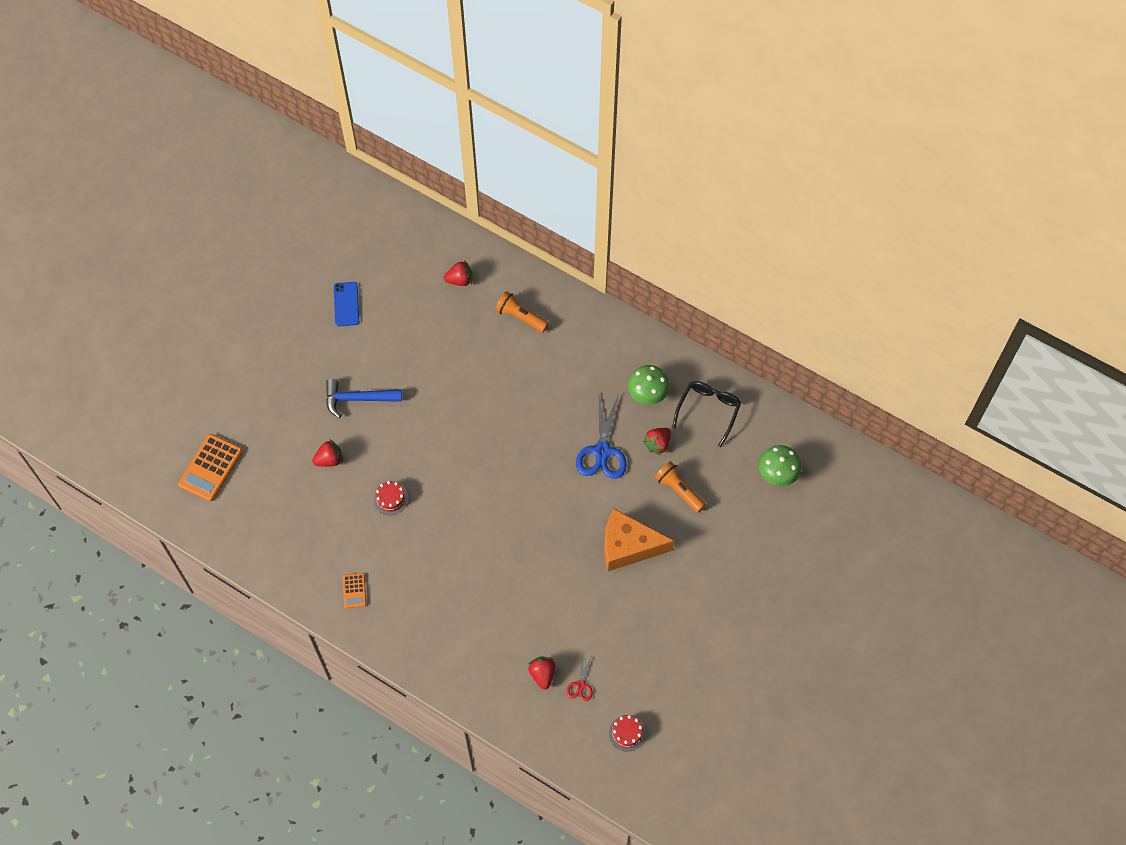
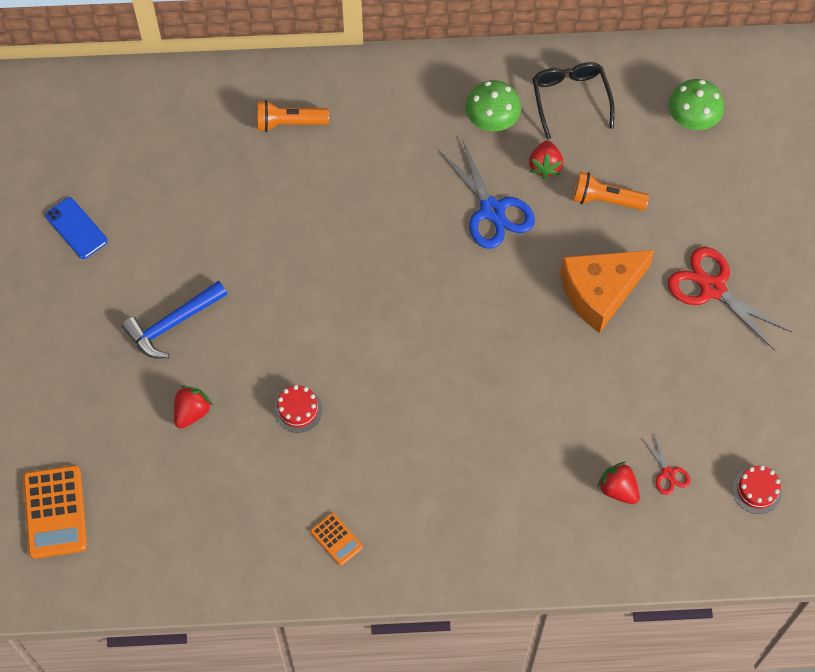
camera: 35 degrees left, 0 degrees up
red strawberry [444,260,472,286] -> none
none -> red scissors [667,247,791,351]

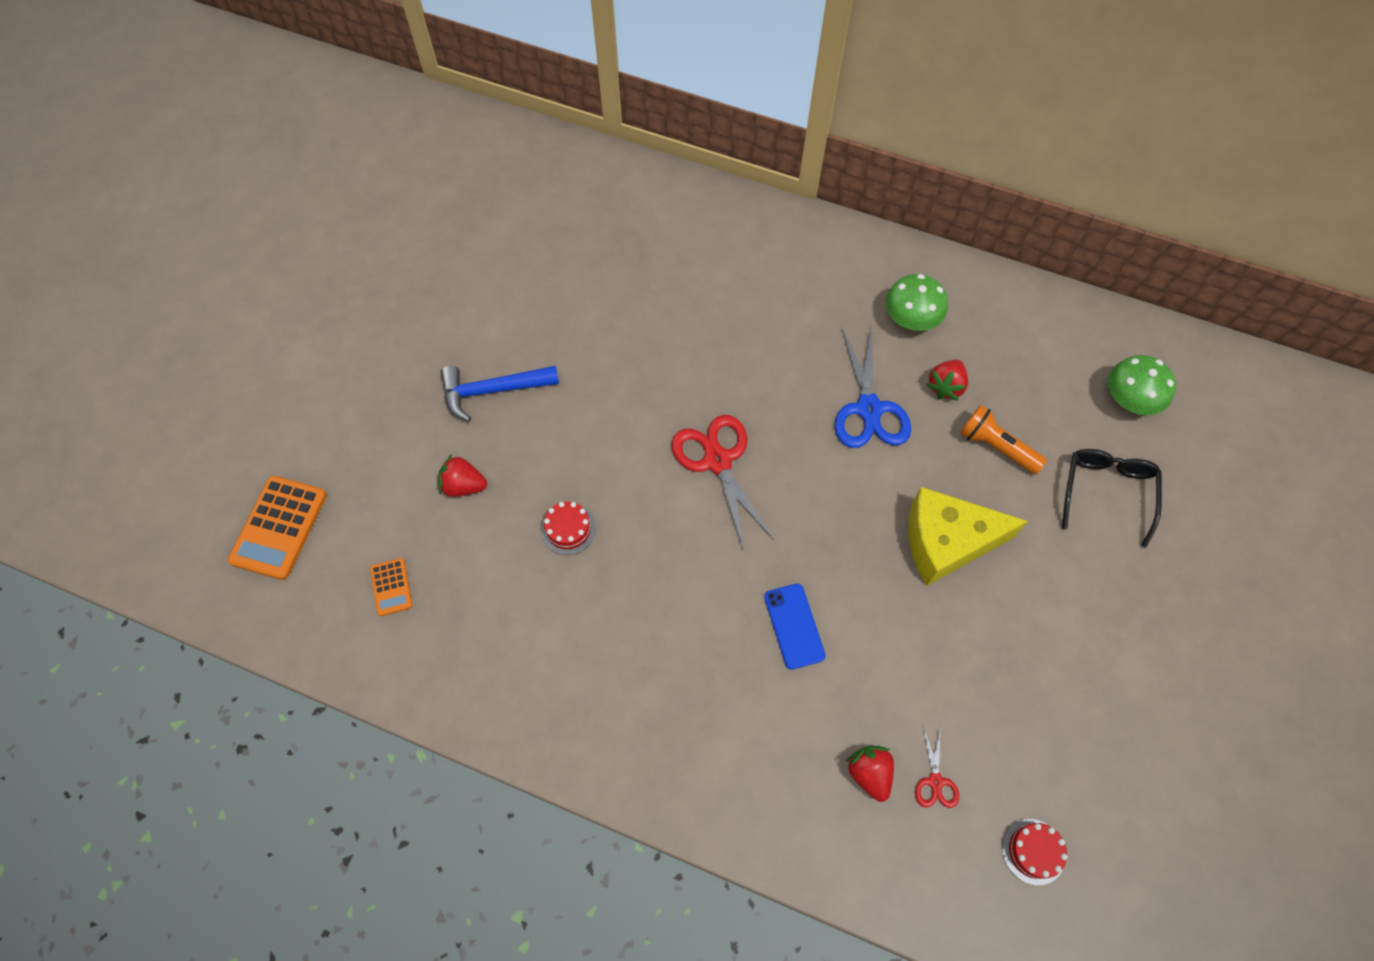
camera: 25 degrees right, 0 degrees up
blue phone [45,197,108,259] -> blue phone moved to [764,584,826,670]
red strawberry [174,386,213,429] -> red strawberry turned 135 degrees counterclockwise [438,454,487,497]
orange flashlight [257,100,329,132] -> none
orange calculator [311,513,363,566] -> orange calculator moved to [370,558,412,616]
black glasses [532,62,615,140] -> black glasses moved to [1062,449,1162,547]
orange cheese [560,250,654,333] -> yellow cheese [909,487,1028,586]
red scissors [667,247,791,351] -> red scissors moved to [671,415,774,550]

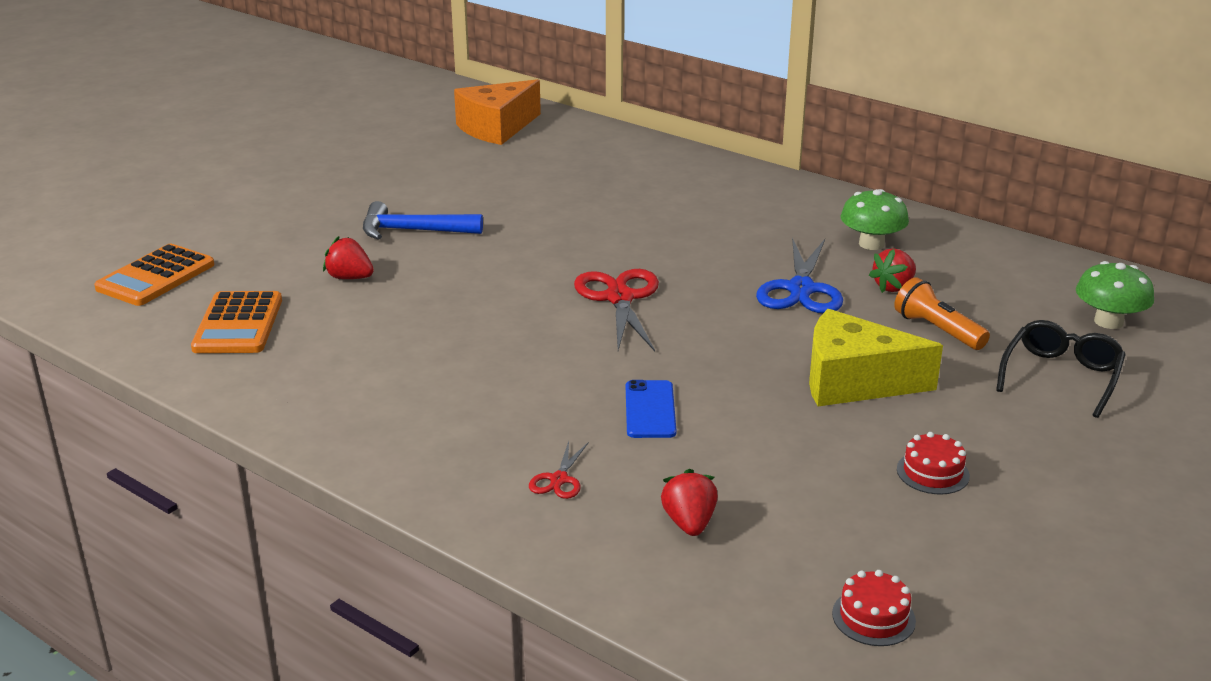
camera: 15 degrees right, 35 degrees down
orange calculator [370,558,412,616] -> orange calculator [191,291,282,353], size x1.87
red cake [541,502,596,555] -> red cake moved to [897,432,970,495]
red scissors [915,727,959,808] -> red scissors moved to [529,441,588,499]
none -> orange cheese [454,79,541,145]

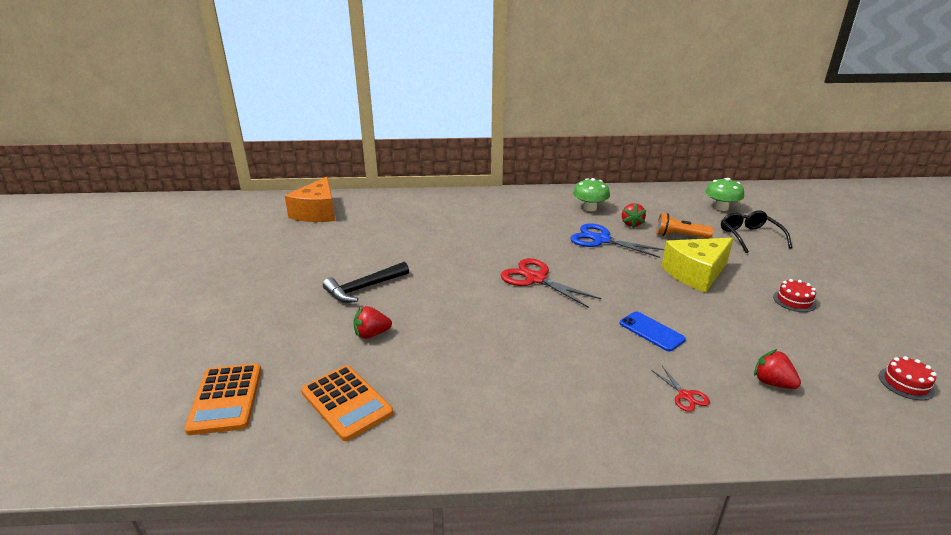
camera: 40 degrees left, 0 degrees up
blue hammer [363,201,483,239] -> black hammer [323,262,409,303]
blue scissors [756,237,843,313] -> blue scissors turned 150 degrees clockwise [570,223,665,258]

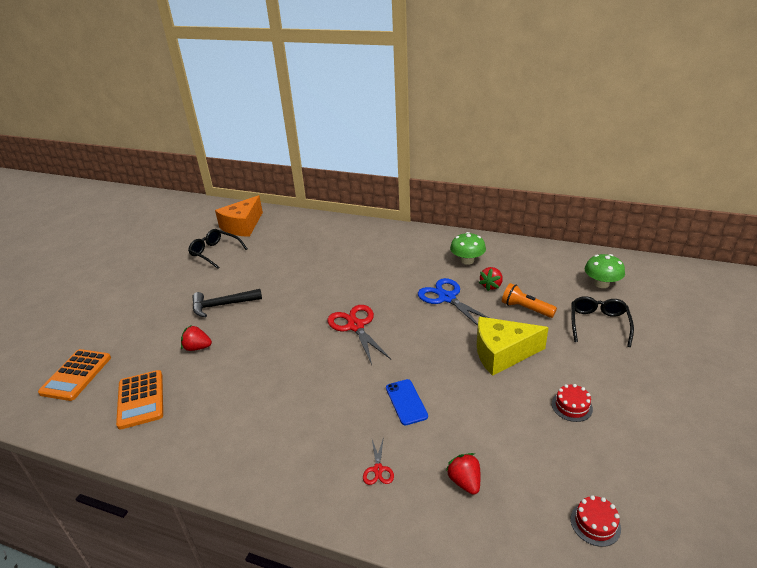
camera: 25 degrees right, 5 degrees up
none -> black glasses [188,229,247,269]

